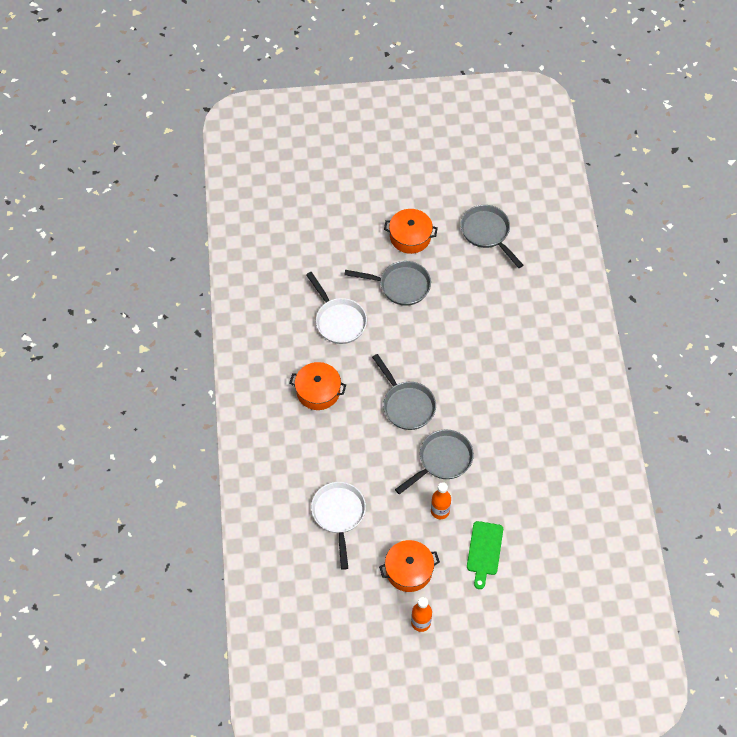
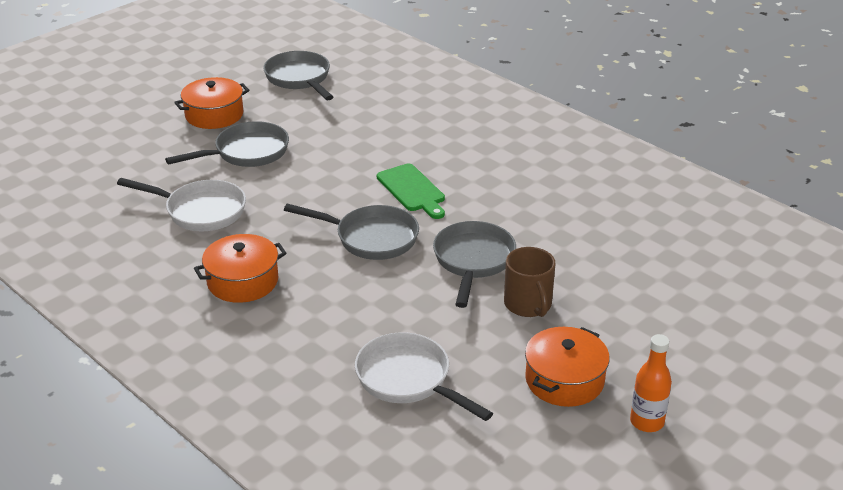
camera: 40 degrees left, 25 degrees down
orange bottle [431,482,451,519] -> brown mug [504,247,556,317]
grey pan [461,205,523,268] -> grey pan turned 45 degrees clockwise [263,51,333,100]
green cutting board [467,521,503,589] -> green cutting board moved to [377,164,445,219]

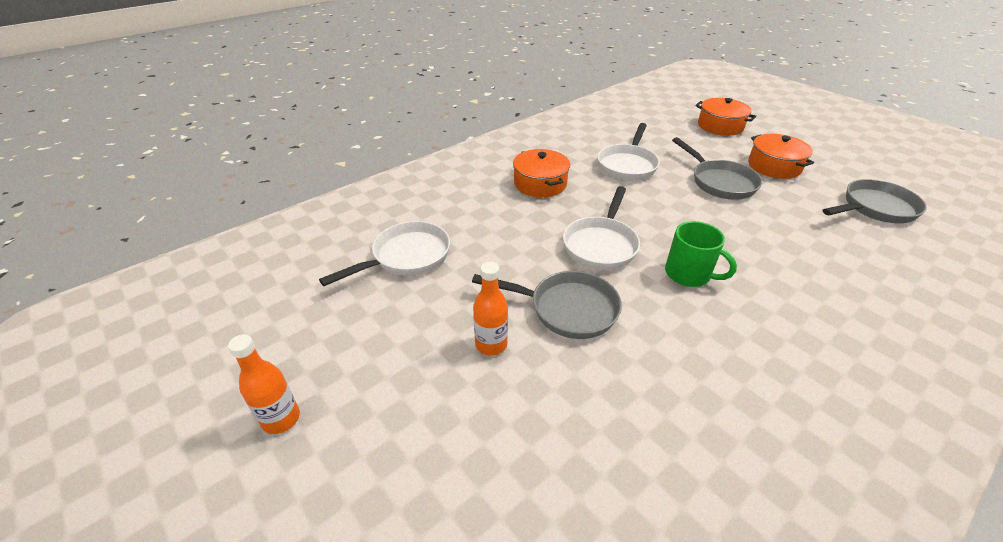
camera: 95 degrees right, 5 degrees up
grey pan [284,204,419,260] -> white pan [563,186,640,270]
green cutting board [377,164,445,219] -> green mug [665,221,737,287]
brown mug [504,247,556,317] -> orange bottle [473,262,508,356]
orange pot [525,327,610,407] -> orange pot moved to [695,98,756,136]

